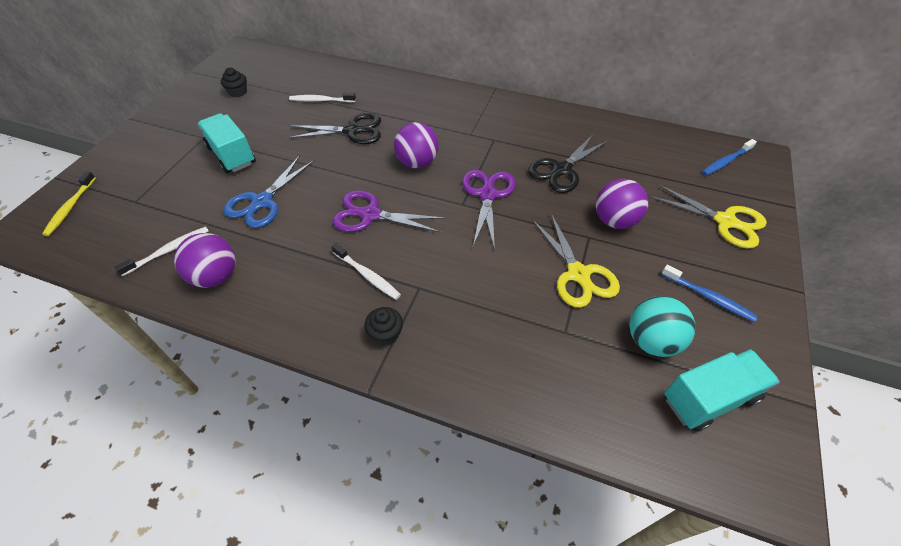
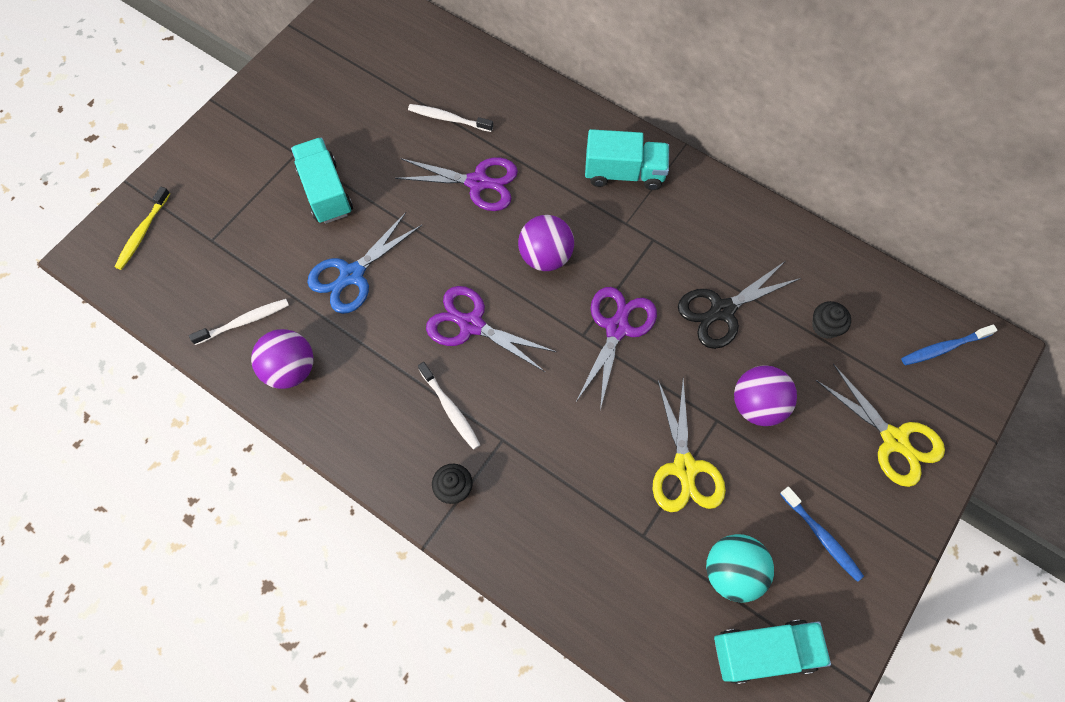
camera: 15 degrees right, 15 degrees up
black cupcake [221,68,247,97] -> black cupcake moved to [812,301,851,339]
black scissors [287,113,381,144] -> purple scissors [395,157,518,211]
none -> turquoise truck [585,129,669,190]

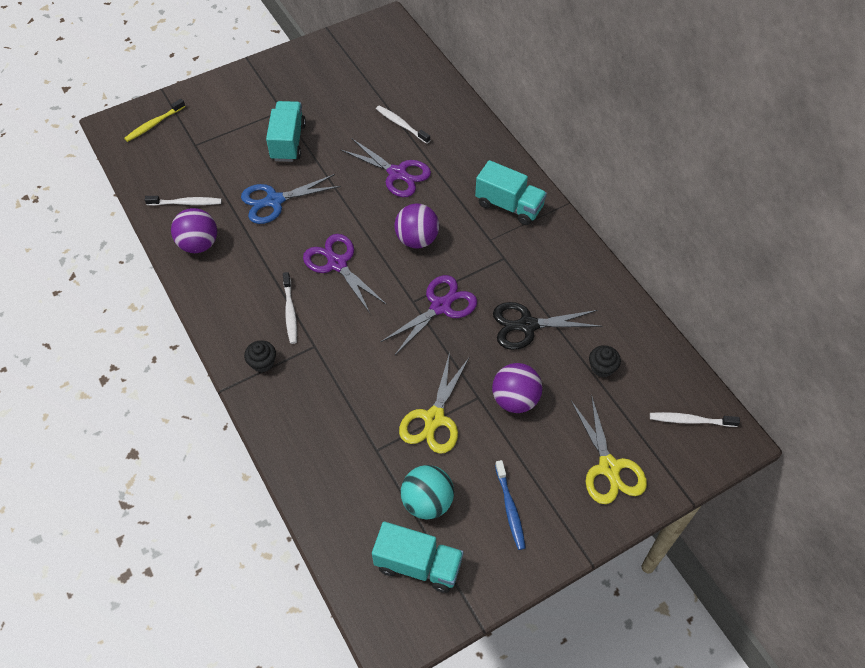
camera: 25 degrees right, 10 degrees down
blue toothbrush [901,324,997,365] -> white toothbrush [650,412,740,427]

